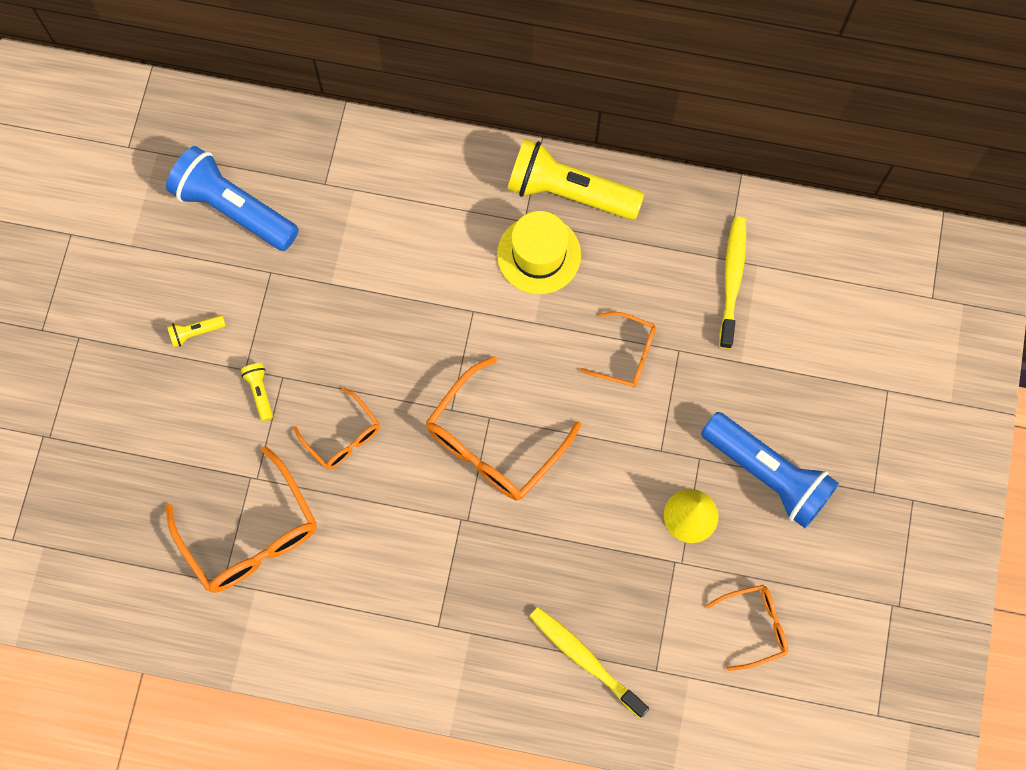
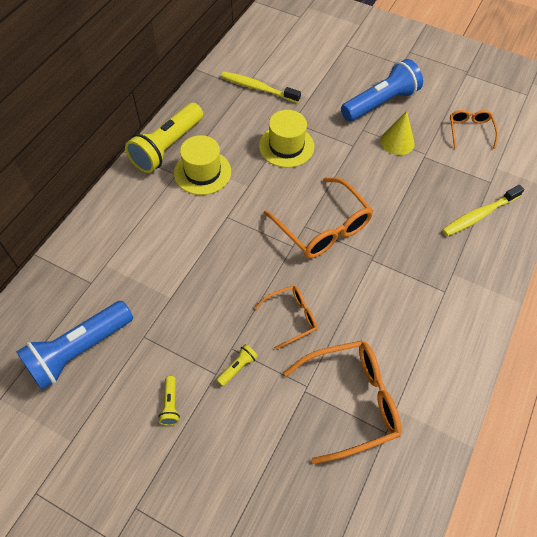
camera: 75 degrees left, 15 degrees down
yellow flashlight [241,363,273,421] -> yellow flashlight turned 135 degrees clockwise [216,344,258,386]
orange glasses [580,312,656,387] -> yellow hat [259,110,314,168]

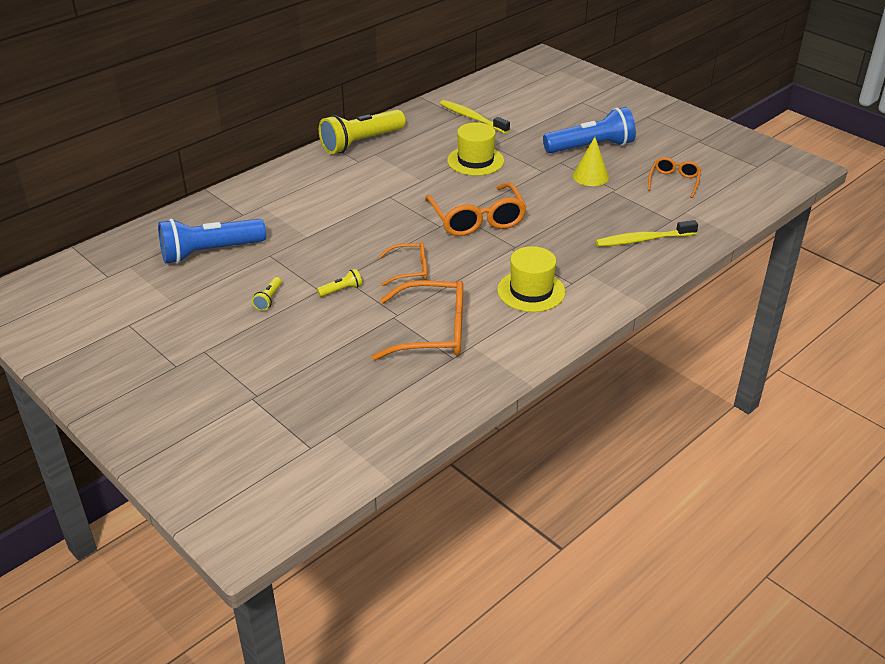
camera: 20 degrees right, 20 degrees down
yellow hat [174,135,231,195] -> yellow hat moved to [497,246,565,312]

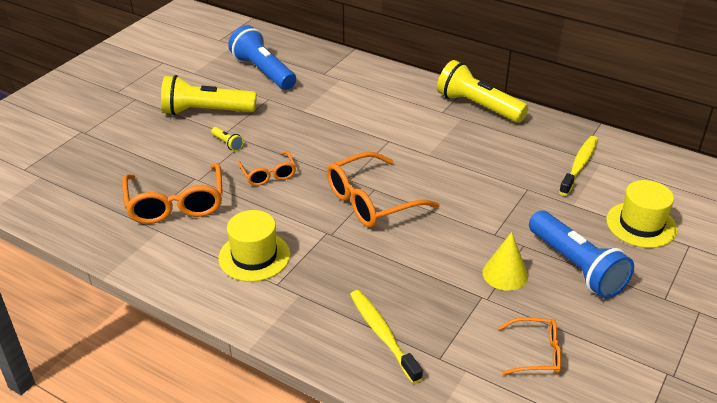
camera: 75 degrees right, 0 degrees up
yellow flashlight [252,277,282,311] -> yellow flashlight [161,75,257,115], size x2.43
yellow hat [447,122,504,176] -> yellow hat moved to [606,180,677,248]

